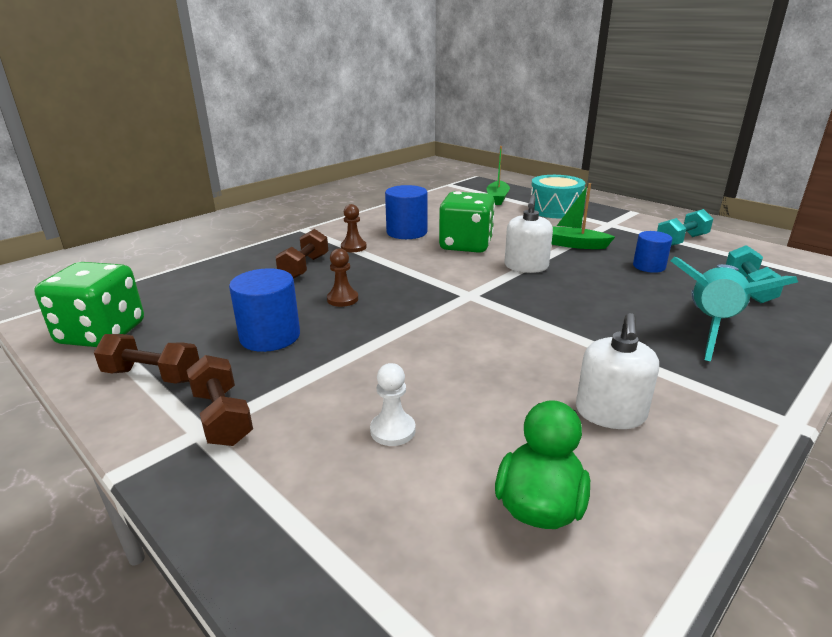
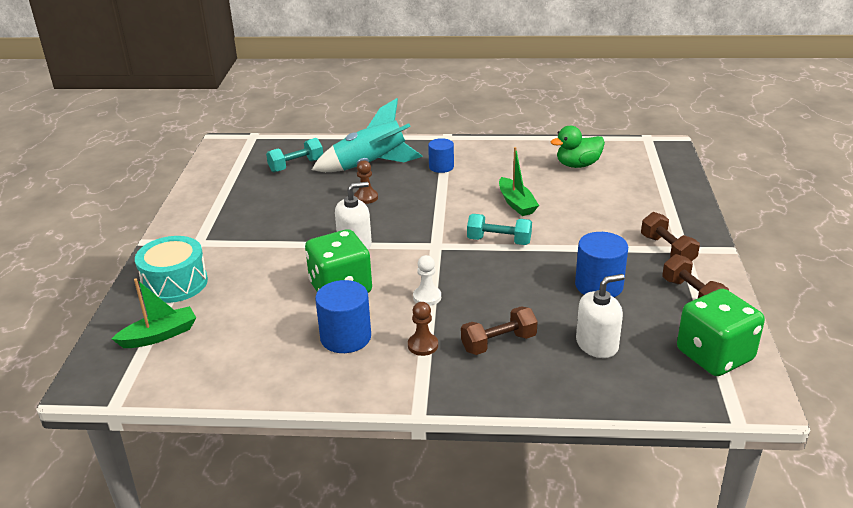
camera: 130 degrees left, 5 degrees up
brown dumbbell [187,355,253,446] -> brown dumbbell turned 45 degrees counterclockwise [641,212,700,261]
brown pawn [327,248,358,307] -> brown pawn moved to [354,160,378,204]
white pawn [370,363,415,446] -> white pawn moved to [413,255,441,306]
green boat [551,183,615,249] -> green boat moved to [499,147,539,216]
white soap dispenser [576,313,659,429] -> white soap dispenser moved to [576,274,625,358]
blue cylinder [633,231,672,273] -> blue cylinder moved to [428,138,454,173]
turquoise dumbbell [657,209,713,246] -> turquoise dumbbell moved to [467,214,532,245]

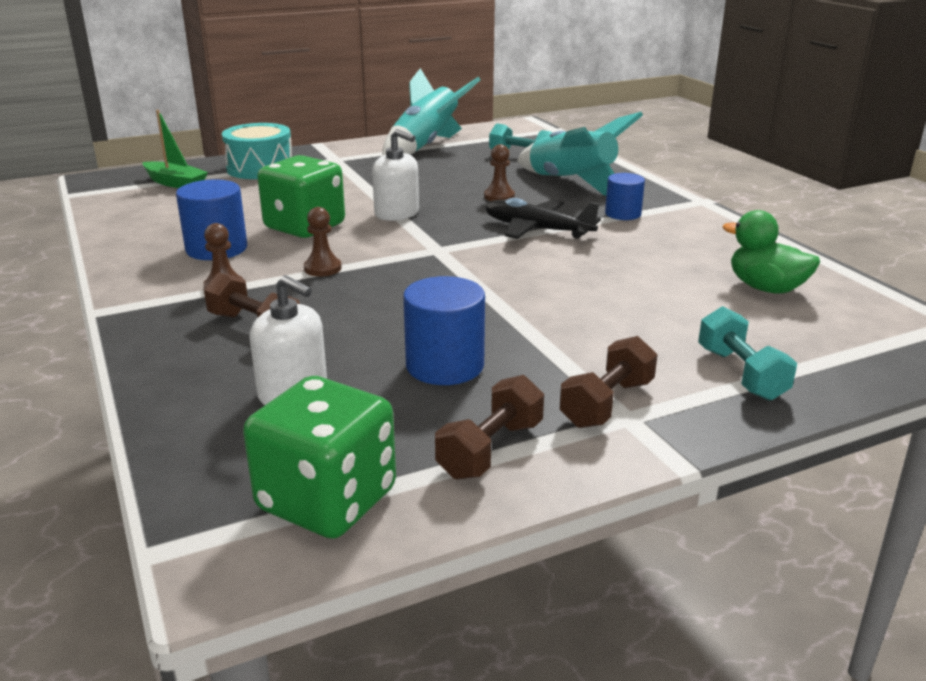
camera: 60 degrees right, 5 degrees down
white pawn [413,255,441,306] -> brown pawn [304,207,342,276]
turquoise dumbbell [467,214,532,245] -> turquoise dumbbell moved to [698,306,797,401]
green boat [499,147,539,216] -> none
none -> turquoise rocket [382,68,481,156]
none -> black plane [485,198,601,239]

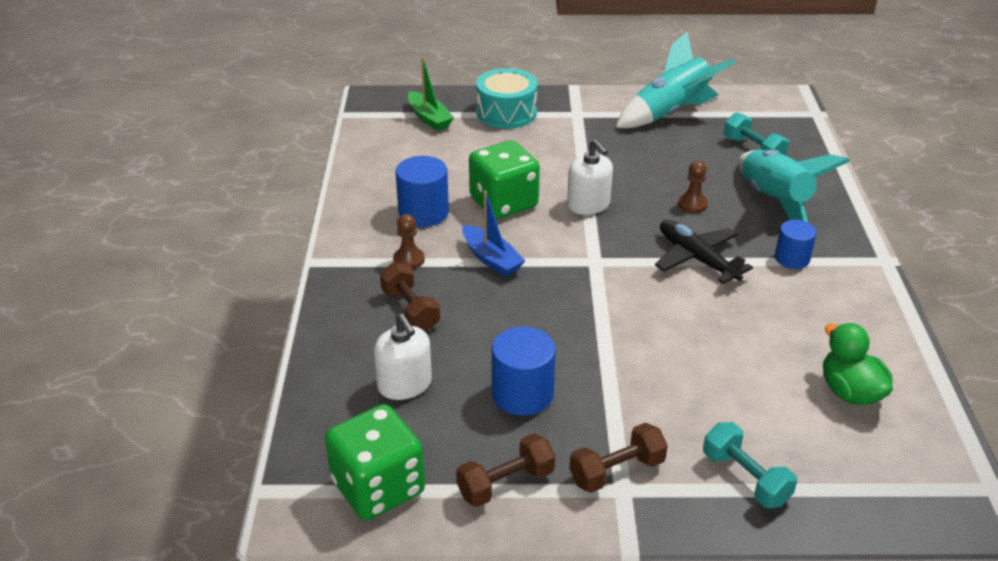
camera: 25 degrees right, 10 degrees up
brown pawn [304,207,342,276] -> blue boat [462,191,525,277]
turquoise dumbbell [698,306,797,401] -> turquoise dumbbell turned 45 degrees counterclockwise [703,422,797,508]

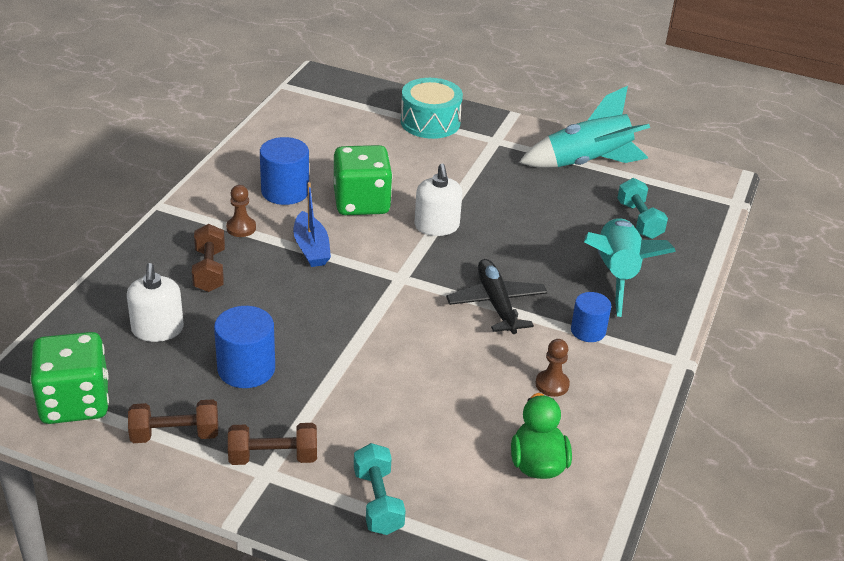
camera: 20 degrees right, 0 degrees up
green boat [408,57,454,131] -> none
brown pawn [678,161,708,213] -> brown pawn moved to [536,339,570,397]

